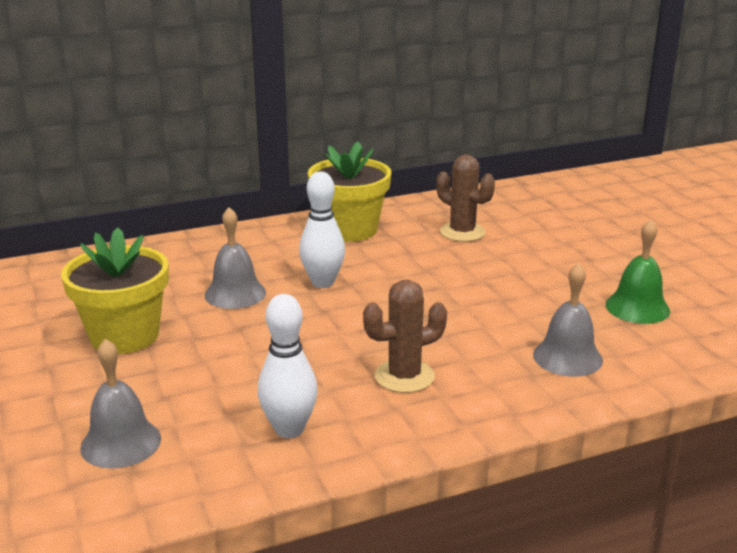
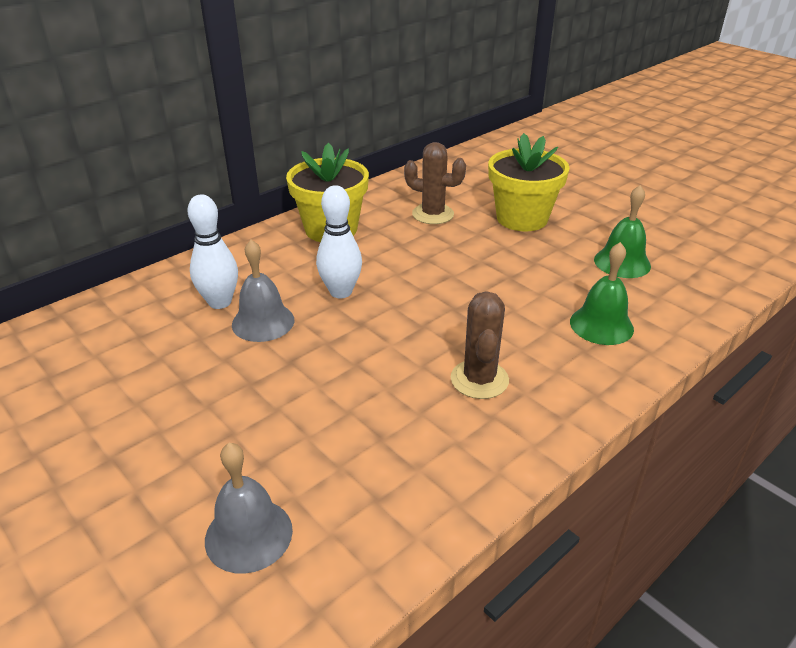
camera: 20 degrees left, 10 degrees up
yellow flower pot [61,227,169,354] -> yellow flower pot moved to [488,133,570,231]
white bowling pin [258,294,318,438] -> white bowling pin moved to [188,194,238,309]
brown cactus [363,280,447,393] -> brown cactus turned 45 degrees counterclockwise [451,291,509,399]
grey bell [533,263,603,377] -> green bell [570,242,634,345]

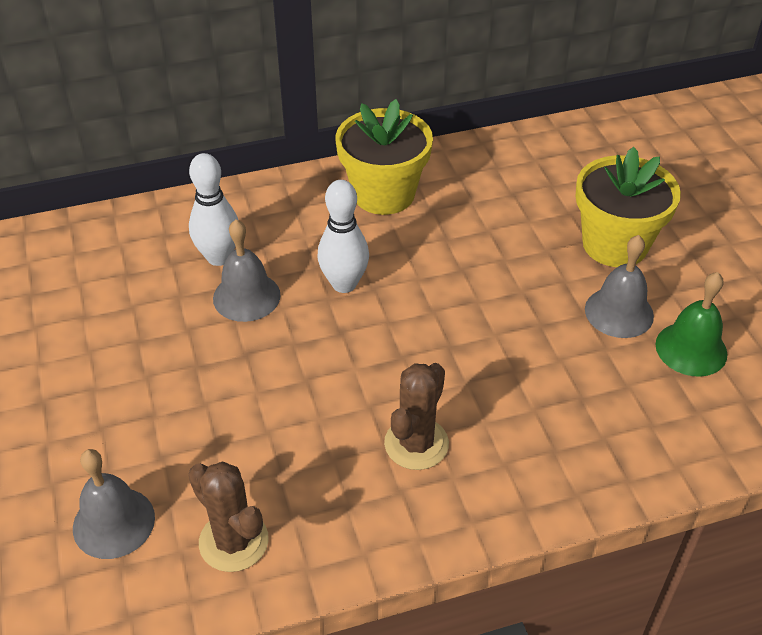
camera: 25 degrees right, 10 degrees up
brown cactus [404,142,466,224] -> brown cactus moved to [188,462,269,572]
green bell [570,242,634,345] -> none
none -> grey bell [585,235,654,338]

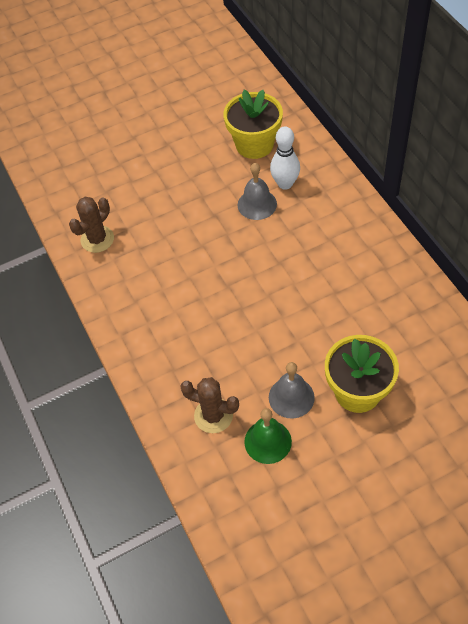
camera: 85 degrees right, 10 degrees up
grey bell [73,449,155,559] -> none
white bowling pin [317,180,369,293] -> none
yellow flower pot [335,99,433,215] -> yellow flower pot moved to [223,90,283,159]
brown cactus [384,363,449,470] -> brown cactus moved to [180,377,239,433]

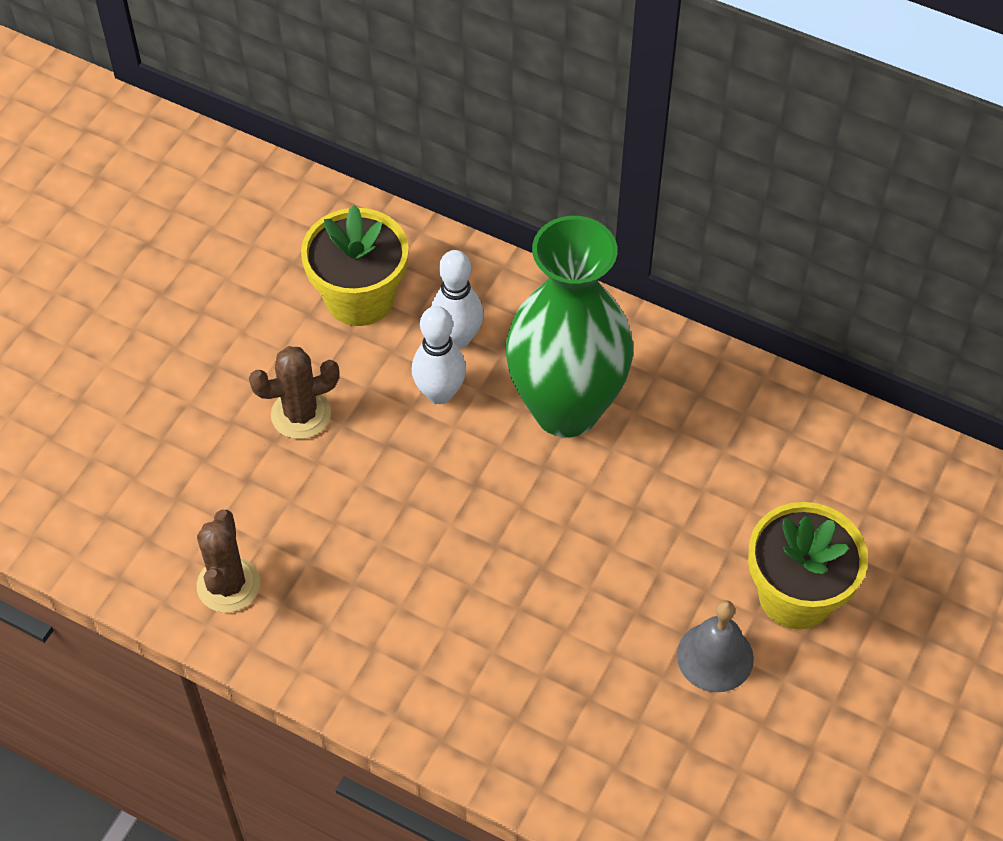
camera: 40 degrees left, 0 degrees up
brown cactus [180,377,239,433] -> brown cactus moved to [249,346,340,439]
grey bell [238,163,277,220] -> white bowling pin [412,306,466,404]
green bell [244,408,292,464] -> none
none -> green vase [506,216,633,437]

